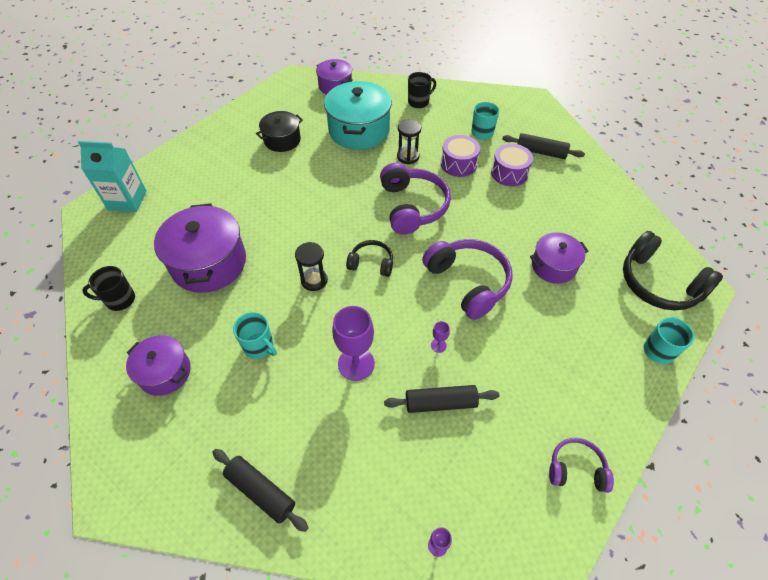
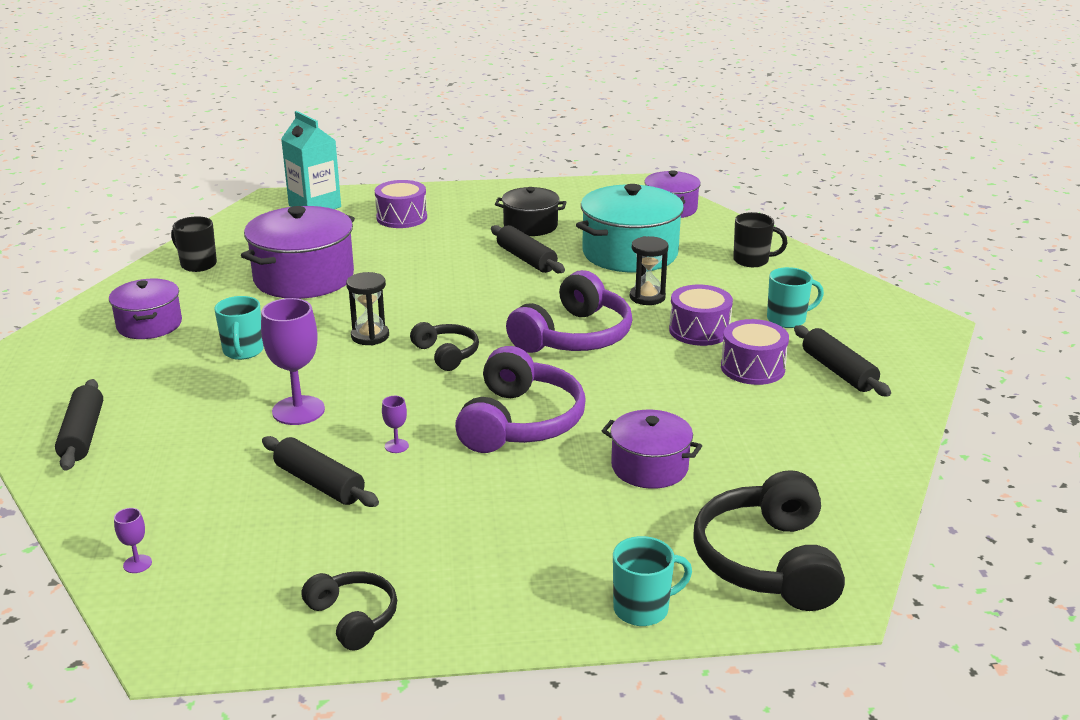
camera: 45 degrees right, 25 degrees down
purple headphones [549,438,614,493] -> black headphones [302,571,397,651]
none -> purple drum [375,180,427,228]
none -> black rolling pin [491,225,565,273]

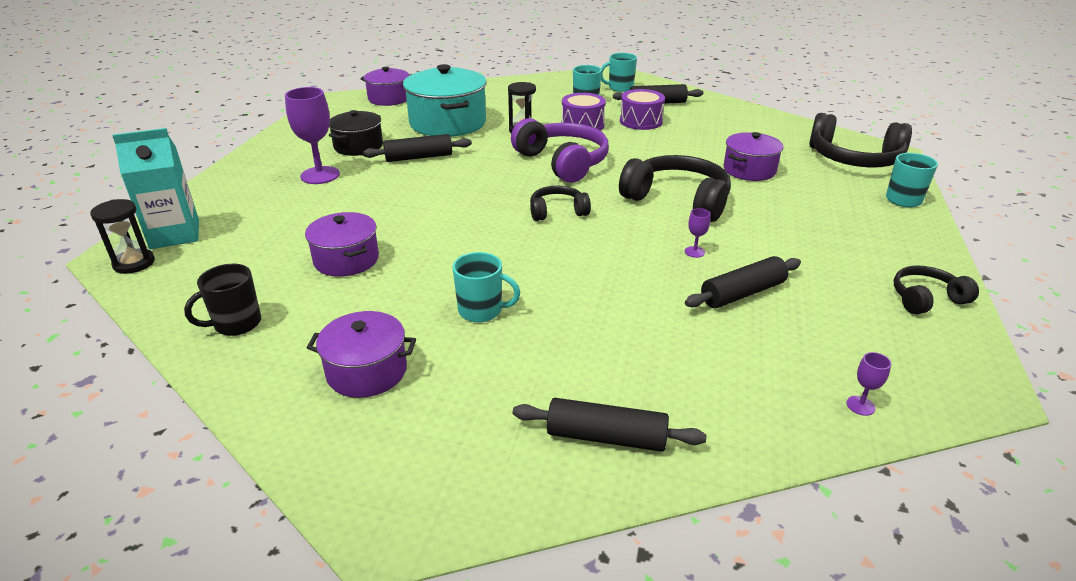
camera: 70 degrees left, 5 degrees up
purple pot [241,206,355,299] -> purple pot [305,212,379,277], size x0.59
purple goblet [261,298,325,425] -> purple goblet moved to [285,87,340,184]
black hourglass [346,272,389,345] -> black hourglass moved to [90,199,155,274]
purple drum [375,180,427,228] -> none
purple headphones [455,346,586,453] -> black headphones [619,155,731,222]
black mug [733,212,787,267] -> none
none -> turquoise mug [601,53,637,92]

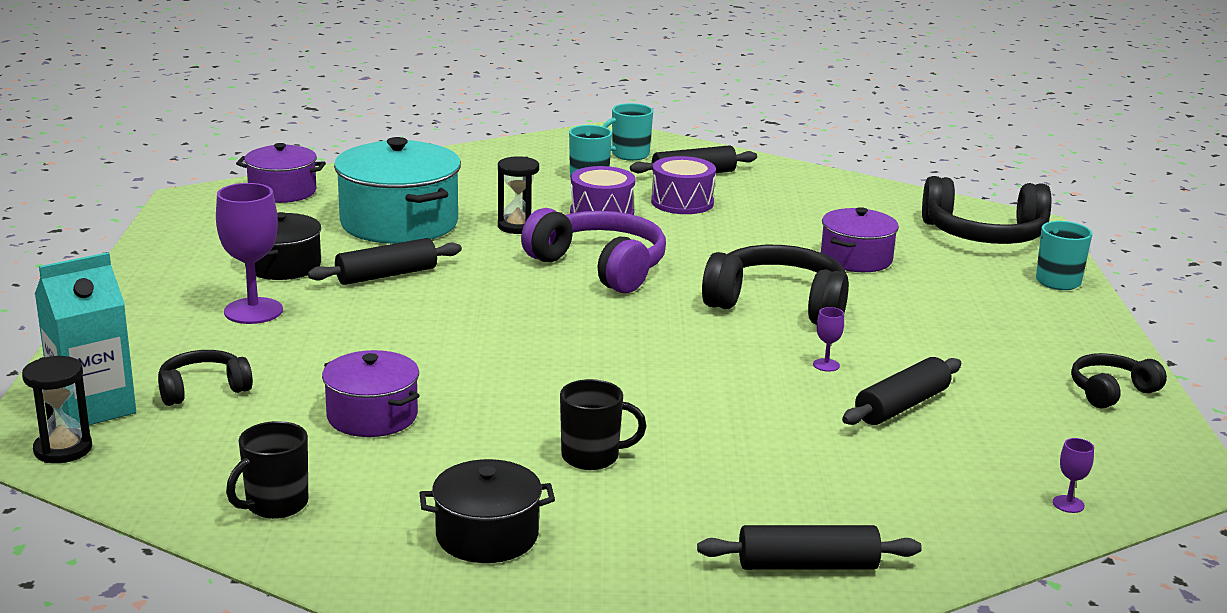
camera: 15 degrees left, 10 degrees down
purple pot [307,311,416,398] -> black pot [420,459,555,563]
turquoise mug [453,252,520,323] -> black mug [560,379,646,470]
black headphones [530,186,591,221] -> black headphones moved to [158,350,253,406]

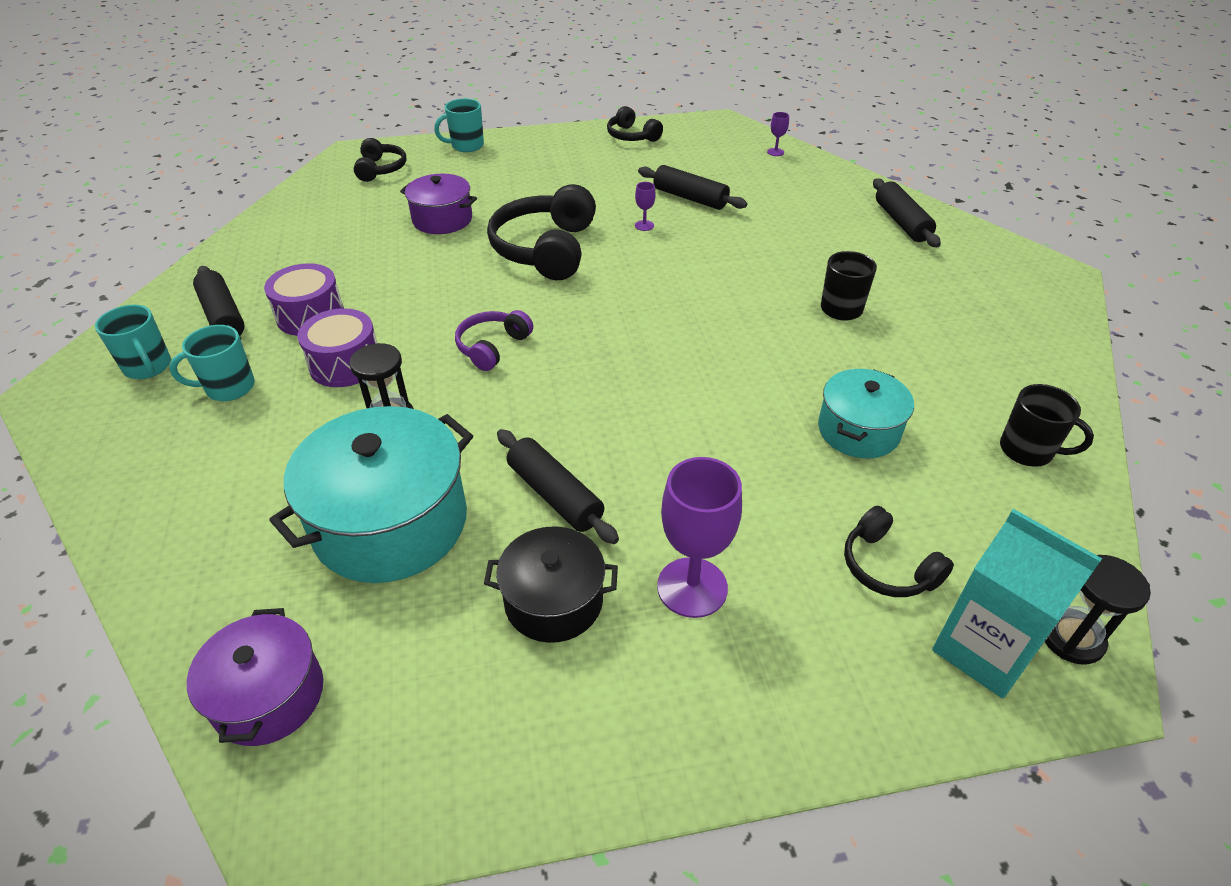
camera: 100 degrees left, 20 degrees up
purple pot [322,350,419,437] -> turquoise pot [818,369,914,458]
black pot [420,459,555,563] -> none
purple headphones [521,208,666,293] -> purple headphones [455,310,533,371], size x0.55
black headphones [922,176,1051,244] -> black headphones [354,138,406,182], size x0.55

